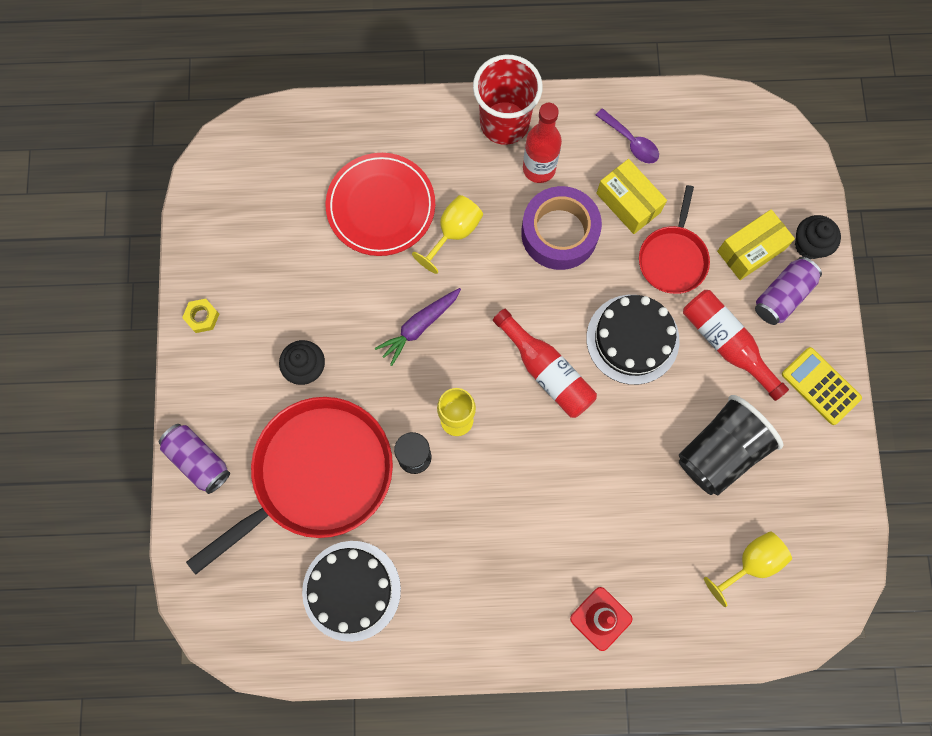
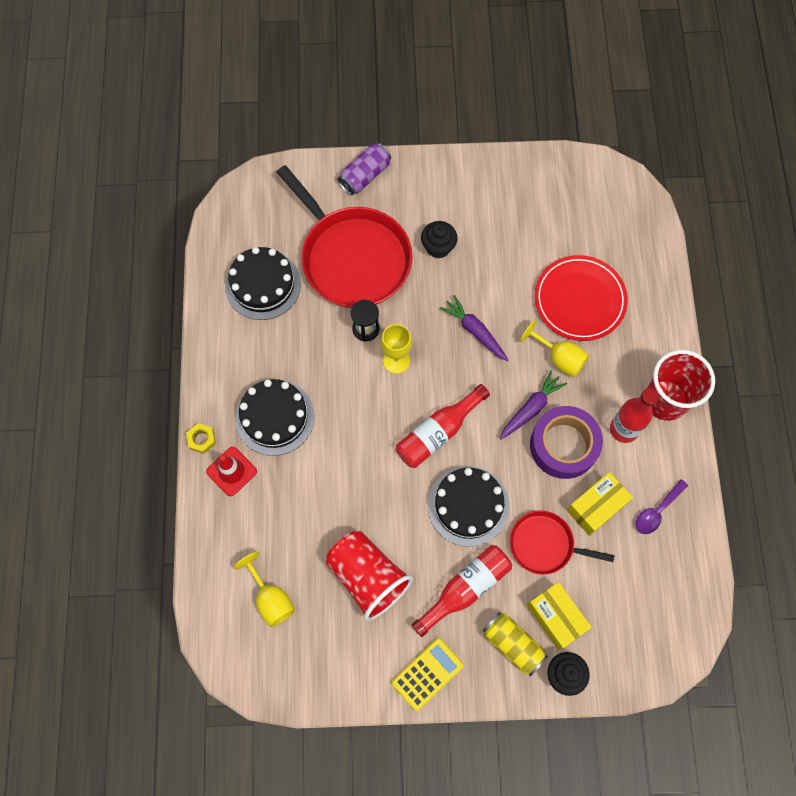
camera: 90 degrees right, 5 degrees down
yellow nut [182,299,219,333] -> yellow nut moved to [186,423,216,454]
black cup [679,395,783,495] -> red cup [326,531,413,621]
purple can [755,257,822,325] -> yellow can [483,612,548,676]
none -> black cake [235,379,315,456]
none -> purple carrot [500,370,567,440]

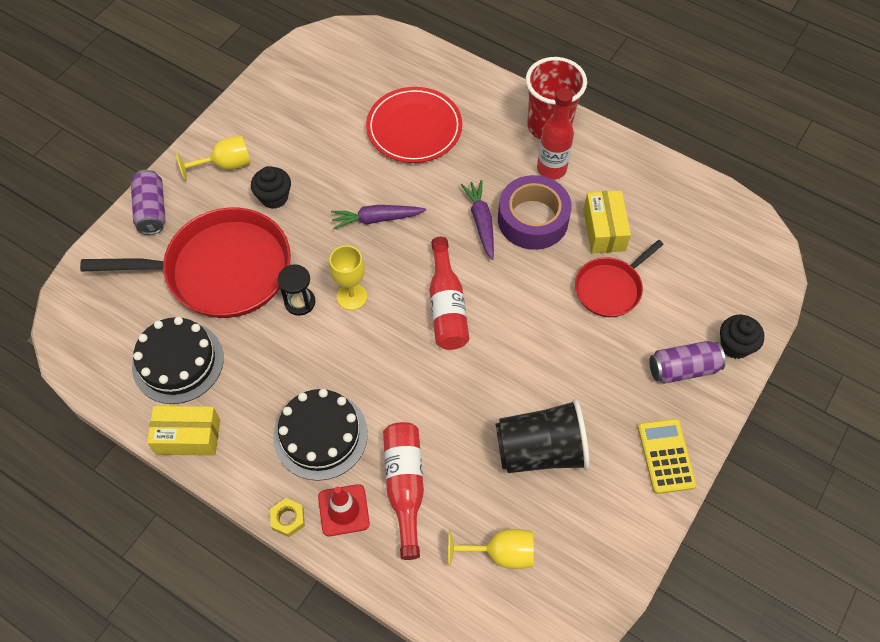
camera: 55 degrees left, 10 degrees down
red cup [326,531,413,621] -> black cup [496,399,590,473]
red bottle [411,545,512,637] -> red bottle moved to [383,422,424,560]
black cake [428,466,509,547] -> none
yellow can [483,612,548,676] -> purple can [649,341,726,384]
yellow goblet [520,319,590,378] -> yellow goblet moved to [176,136,251,181]
yellow box [527,582,592,650] -> yellow box moved to [147,406,220,456]
purple spoon [635,479,688,534] -> none

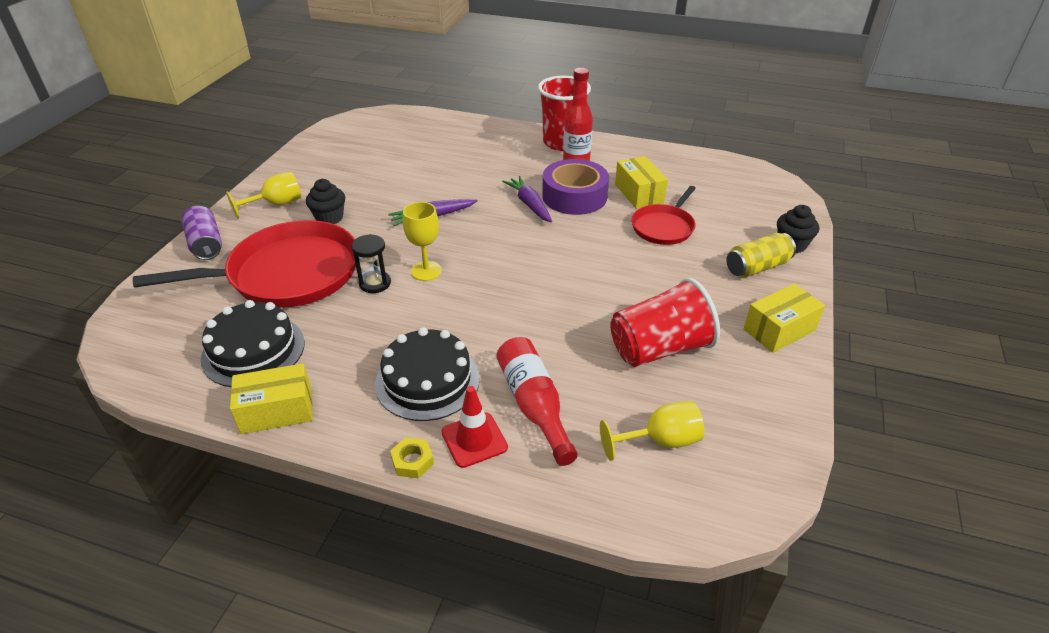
camera: 15 degrees left, 20 degrees down
red plate [366,87,462,163] -> none
red bottle [429,237,469,350] -> none
black cup [496,399,590,473] -> red cup [610,278,720,367]
yellow calculator [638,419,696,494] -> yellow box [744,284,825,353]
purple can [649,341,726,384] -> yellow can [726,233,796,278]

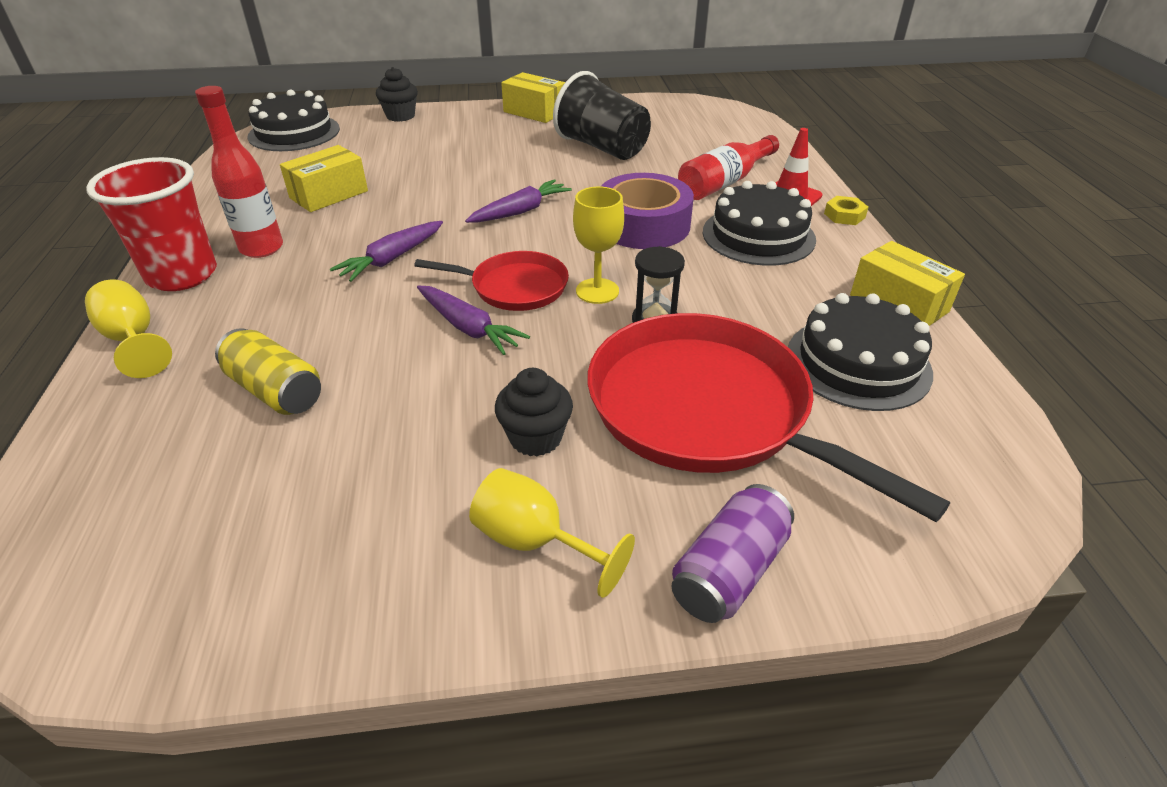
camera: 115 degrees left, 0 degrees up
purple tape [542,159,609,215] -> purple tape moved to [601,173,694,249]
yellow goblet [600,401,704,461] -> yellow goblet moved to [85,279,172,378]
red cup [610,278,720,367] -> black cup [553,71,651,160]
red pan [632,186,696,245] -> red pan moved to [414,251,569,311]
yellow can [726,233,796,278] -> yellow can moved to [215,328,321,415]
none -> black cake [247,89,340,151]
none -> purple carrot [465,179,572,223]

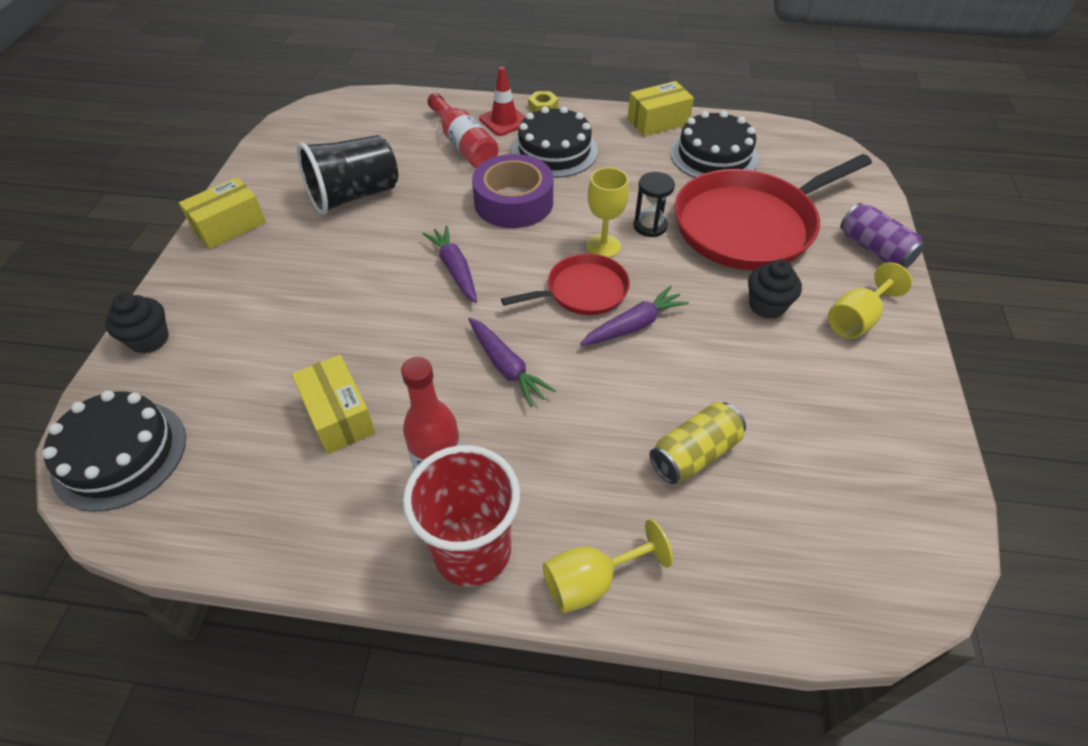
camera: 75 degrees left, 10 degrees up
red pan [414,251,569,311] -> red pan turned 45 degrees clockwise [501,253,630,315]

